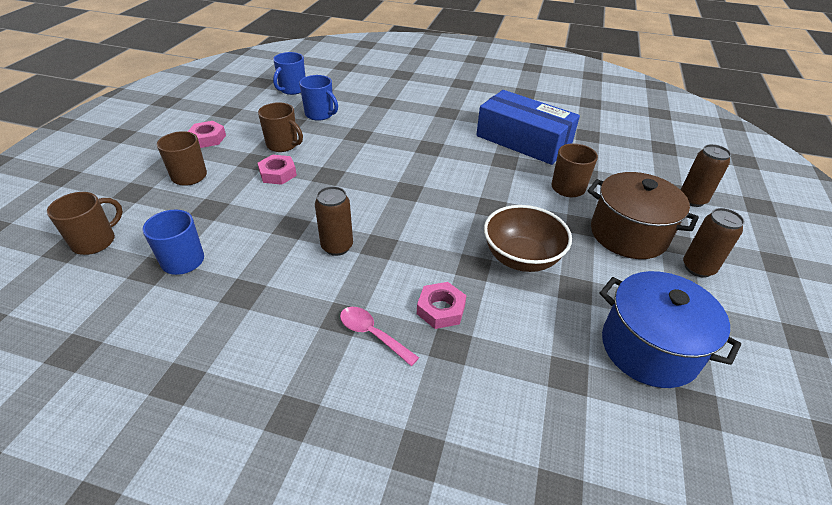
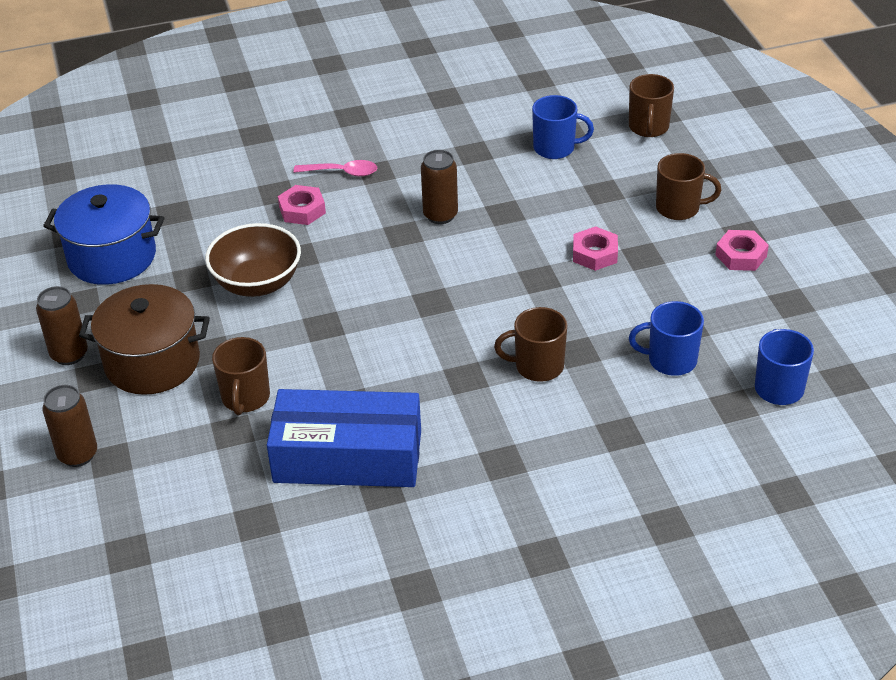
camera: 150 degrees right, 0 degrees up
brown mug [258,102,303,152] -> brown mug moved to [494,307,567,382]

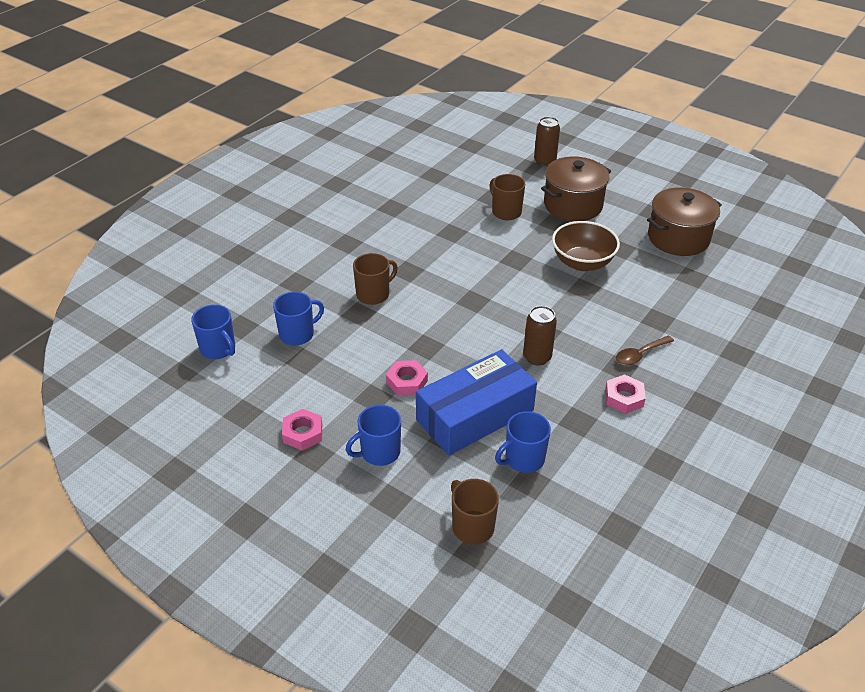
camera: 140 degrees right, 0 degrees up
brown can [36,286,88,365] -> none
blue pot [43,184,164,285] -> brown pot [647,187,722,256]
blue box [267,389,421,487] -> blue box moved to [416,349,537,455]
pink nut [278,185,326,225] -> pink nut moved to [605,374,646,414]
pink spoon [294,160,377,176] -> brown spoon [616,335,674,365]
brown mug [656,153,721,220] -> blue mug [346,405,401,466]

